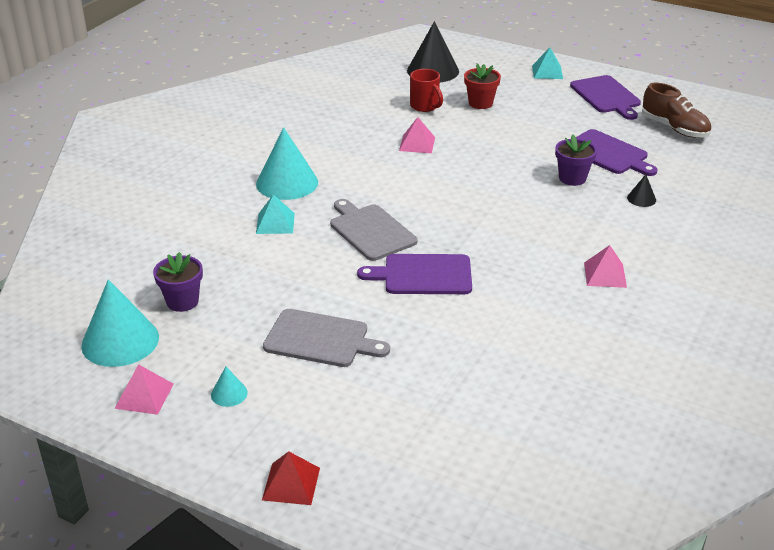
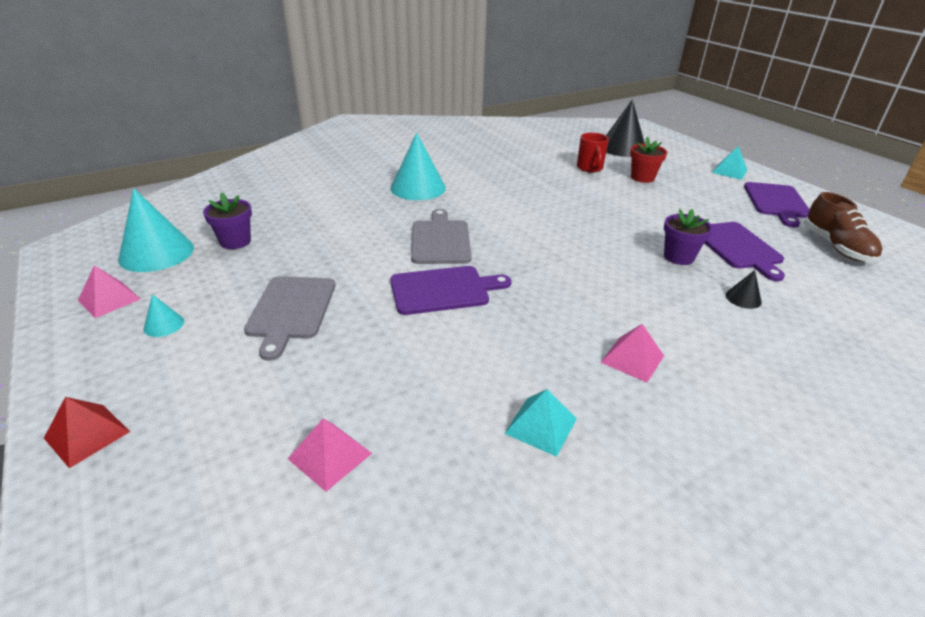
camera: 30 degrees right, 0 degrees up
turquoise pyramid [256,194,295,234] -> turquoise pyramid moved to [504,389,577,457]
grey cutting board [263,309,390,367] -> grey cutting board turned 45 degrees clockwise [244,276,335,361]
purple cutting board [357,254,472,294] -> purple cutting board turned 135 degrees clockwise [390,266,511,315]
pink pyramid [399,117,435,153] -> pink pyramid moved to [288,419,372,492]

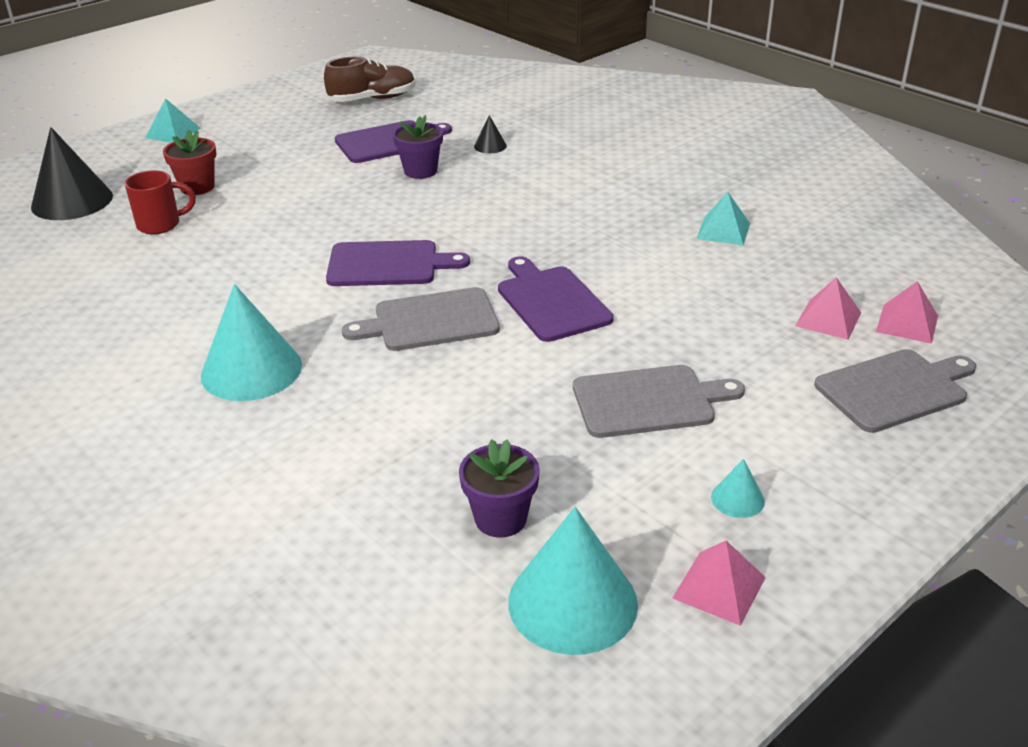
camera: 100 degrees left, 0 degrees up
red pyramid [44,397,130,468] -> none
pink pyramid [600,324,664,382] -> pink pyramid moved to [876,281,938,344]
purple cutting board [744,182,810,227] -> purple cutting board moved to [326,240,470,286]
none -> grey cutting board [814,349,976,433]

